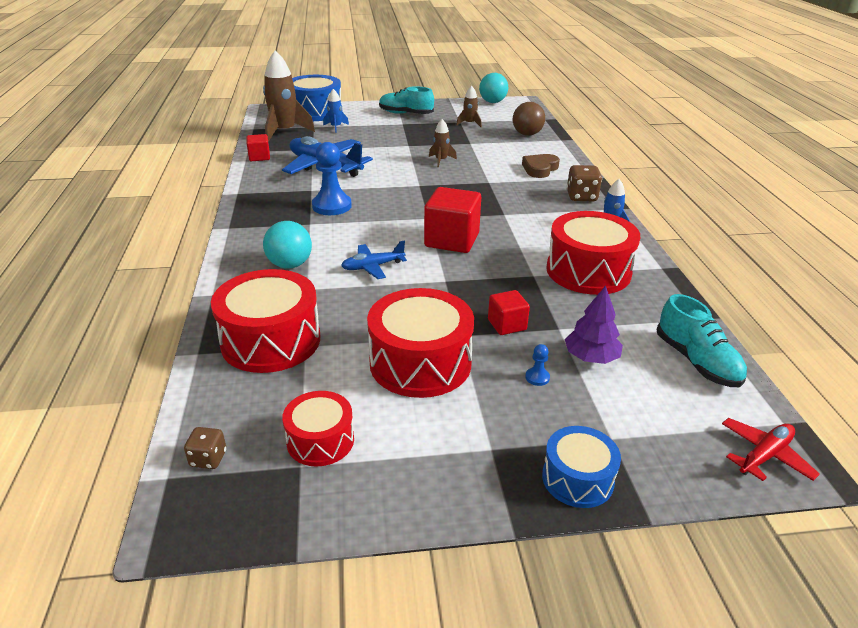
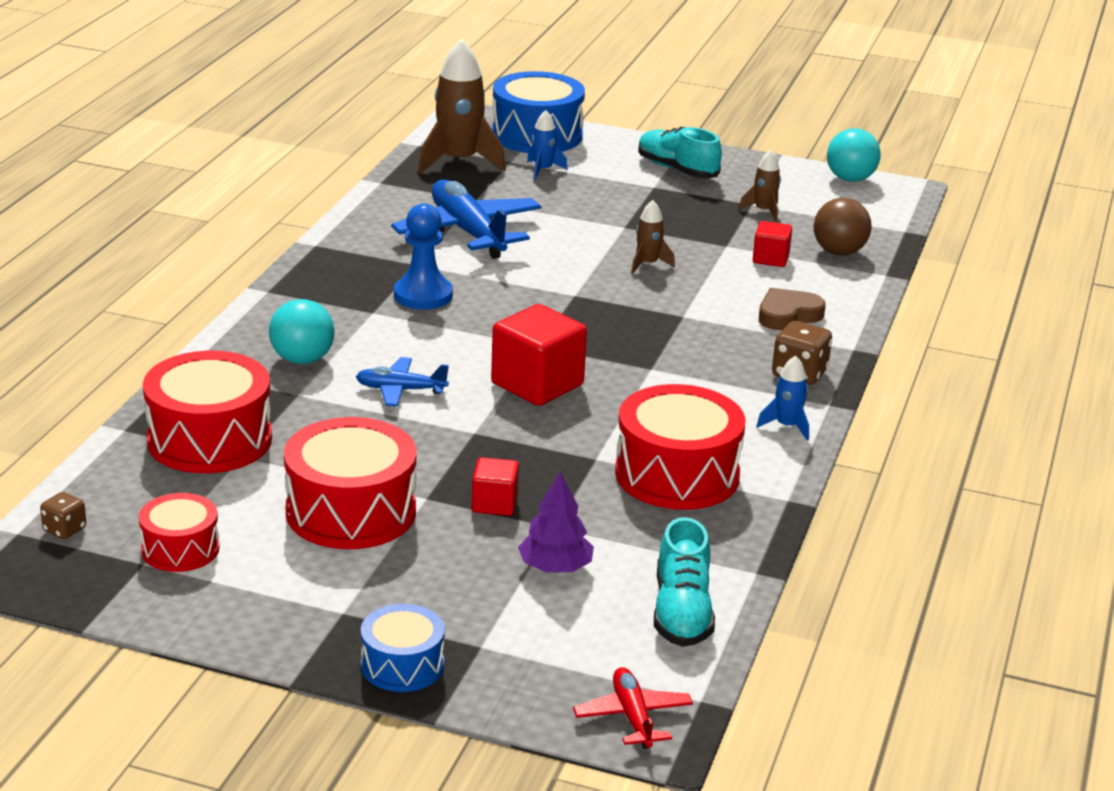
camera: 25 degrees right, 5 degrees down
red cube [247,134,270,161] -> red cube moved to [753,221,792,267]
blue pawn [525,344,550,386] -> none
red plane [722,418,820,481] -> red plane turned 90 degrees counterclockwise [573,667,693,749]

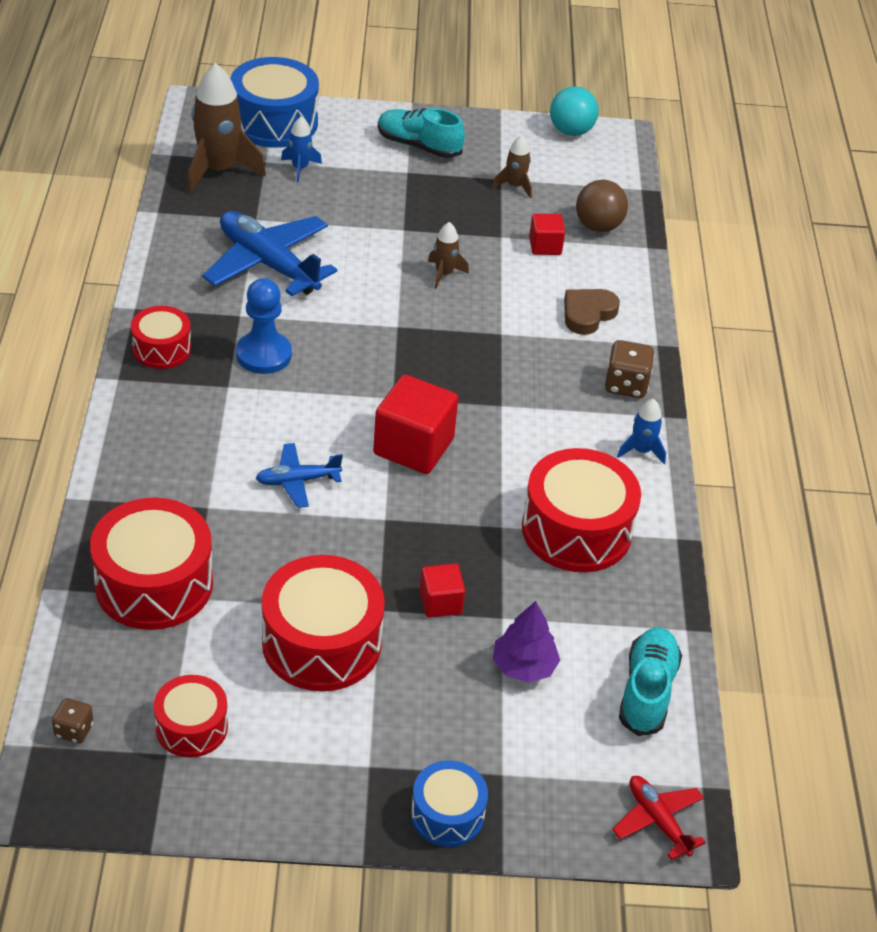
camera: 20 degrees left, 15 degrees up
turquoise ball [269,299,335,364] -> none
turquoise shoe [654,517,715,647] -> turquoise shoe turned 150 degrees counterclockwise [619,627,682,736]
none -> red drum [131,306,192,369]

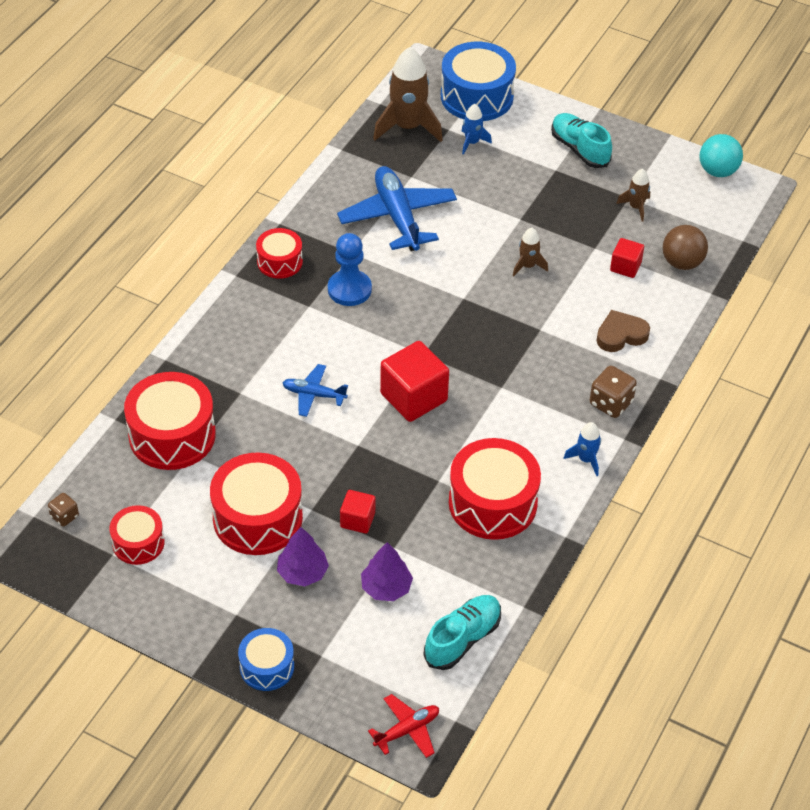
camera: 30 degrees right, 5 degrees up
red plane [612,776,706,860] -> red plane turned 60 degrees clockwise [368,694,439,758]
none -> purple tree [277,527,329,586]

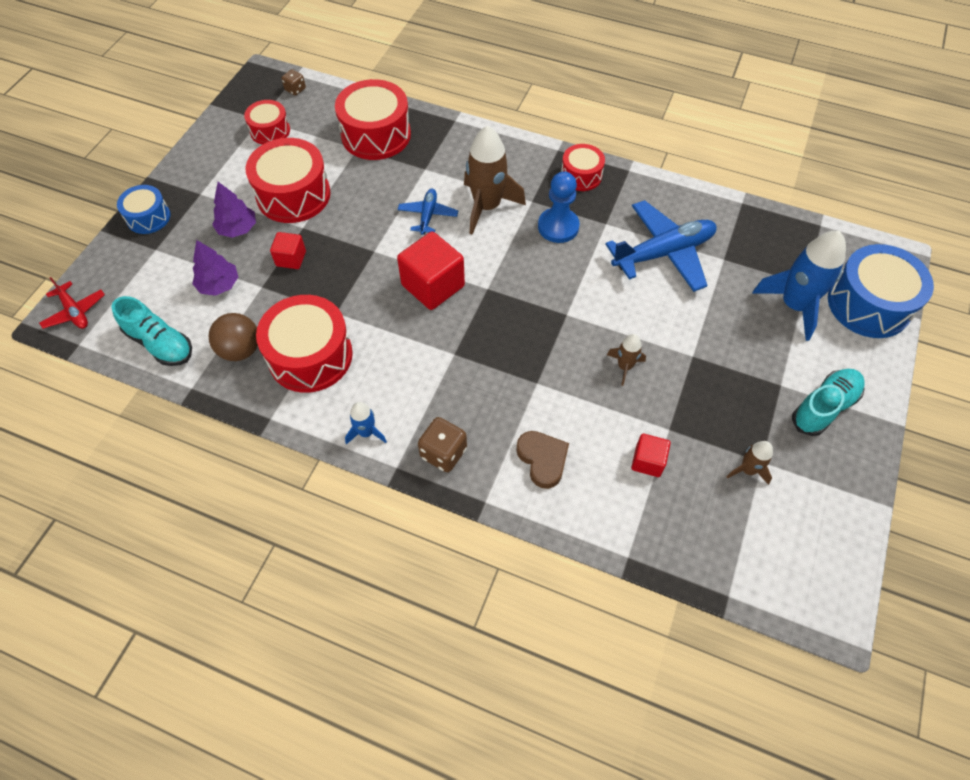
camera: 85 degrees right, 10 degrees up
brown rocket [373,47,442,142] -> brown rocket moved to [464,126,526,235]
blue rocket [461,104,492,155] -> blue rocket [752,231,846,341], size x2.00
brown ball [663,225,708,270] -> brown ball moved to [209,313,258,361]
turquoise ball [699,134,743,177] -> none

